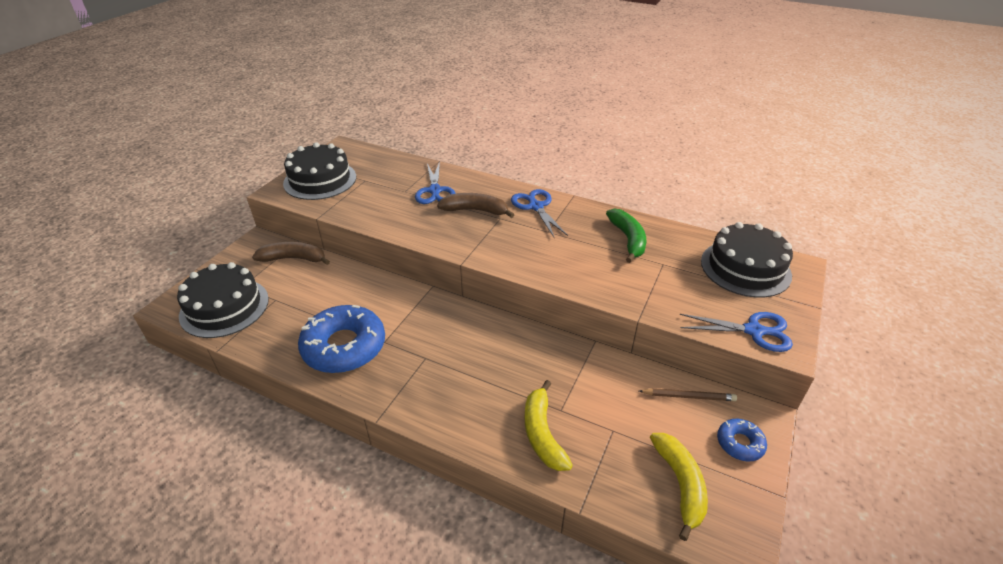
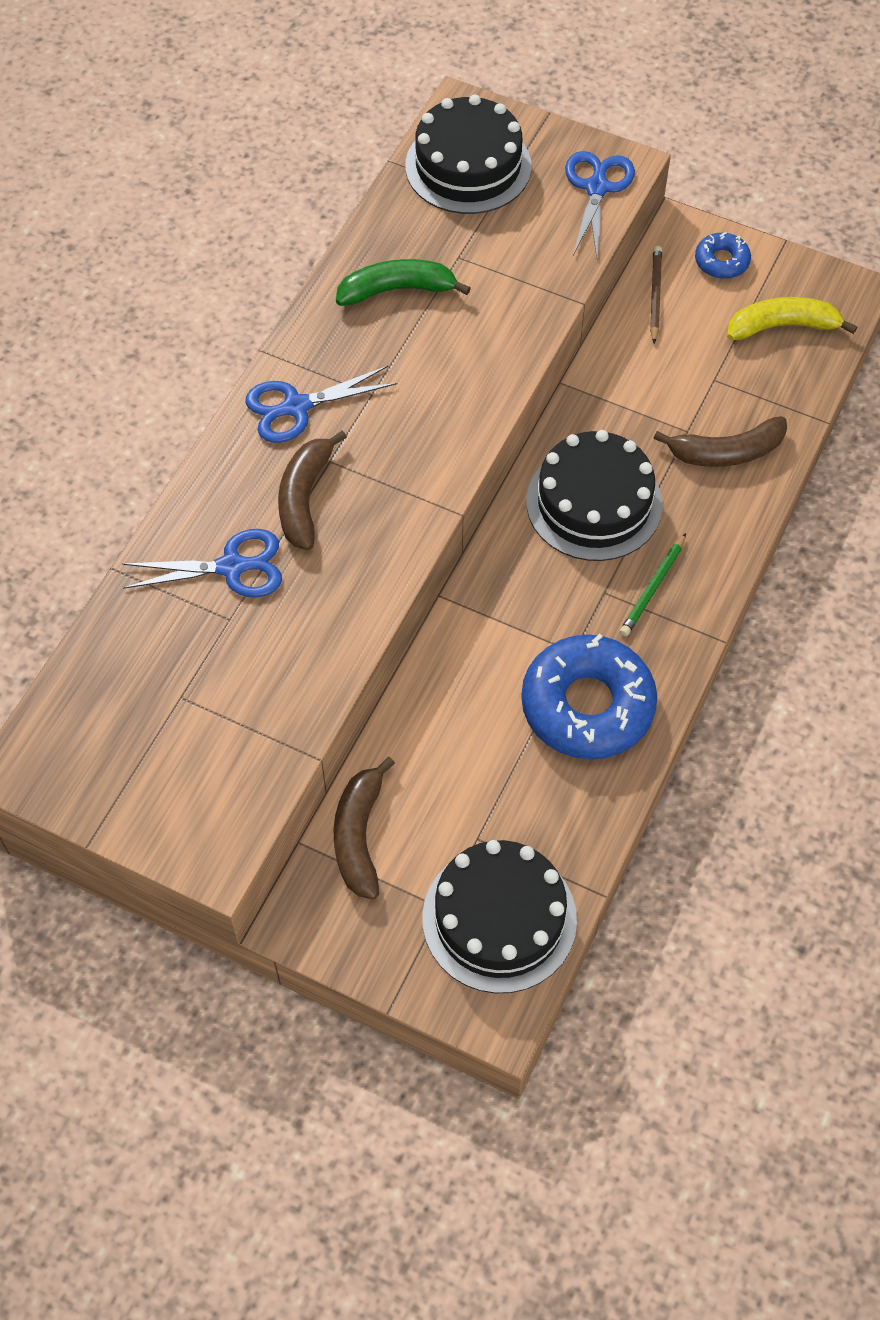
camera: 90 degrees left, 20 degrees up
black cake [283,142,356,200] -> black cake moved to [526,430,662,561]
yellow banana [524,380,573,471] -> brown banana [654,416,787,467]
none -> green pencil [620,533,686,636]

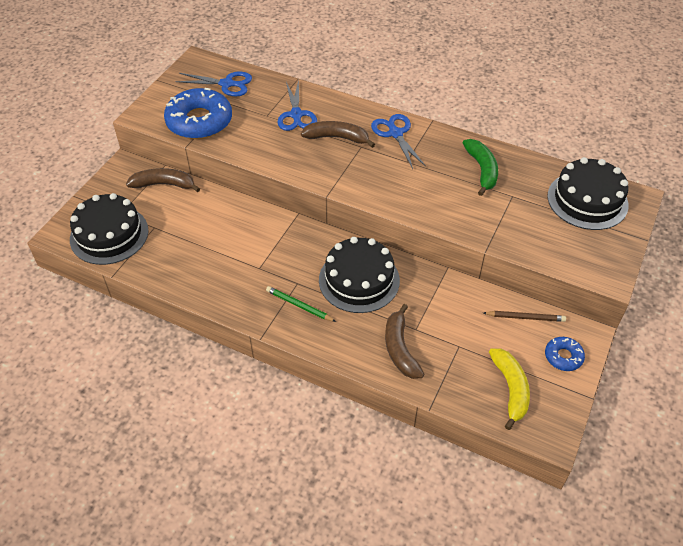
camera: 90 degrees right, 10 degrees down
blue donut [521,634,657,759] -> blue donut moved to [164,88,232,139]
blue scissors [565,151,635,257] -> blue scissors moved to [175,72,252,97]

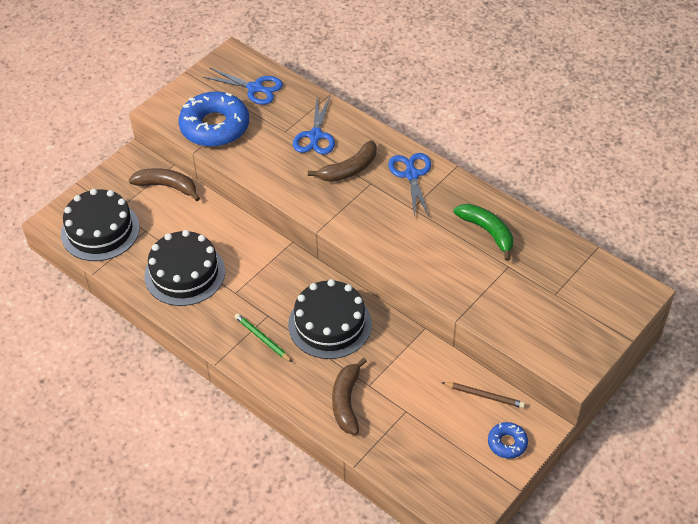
camera: 15 degrees right, 0 degrees up
brown banana [301,121,375,148] -> brown banana turned 120 degrees clockwise [308,140,377,182]
green banana [463,139,498,196] -> green banana turned 45 degrees counterclockwise [454,204,513,261]
yellow banana [489,348,530,430] -> none
black cake [547,157,629,230] -> black cake moved to [144,230,225,306]

